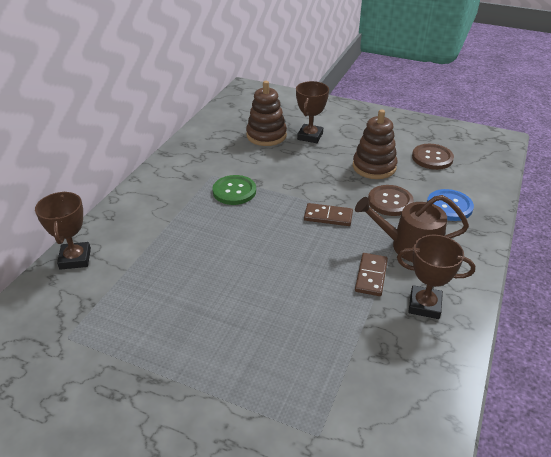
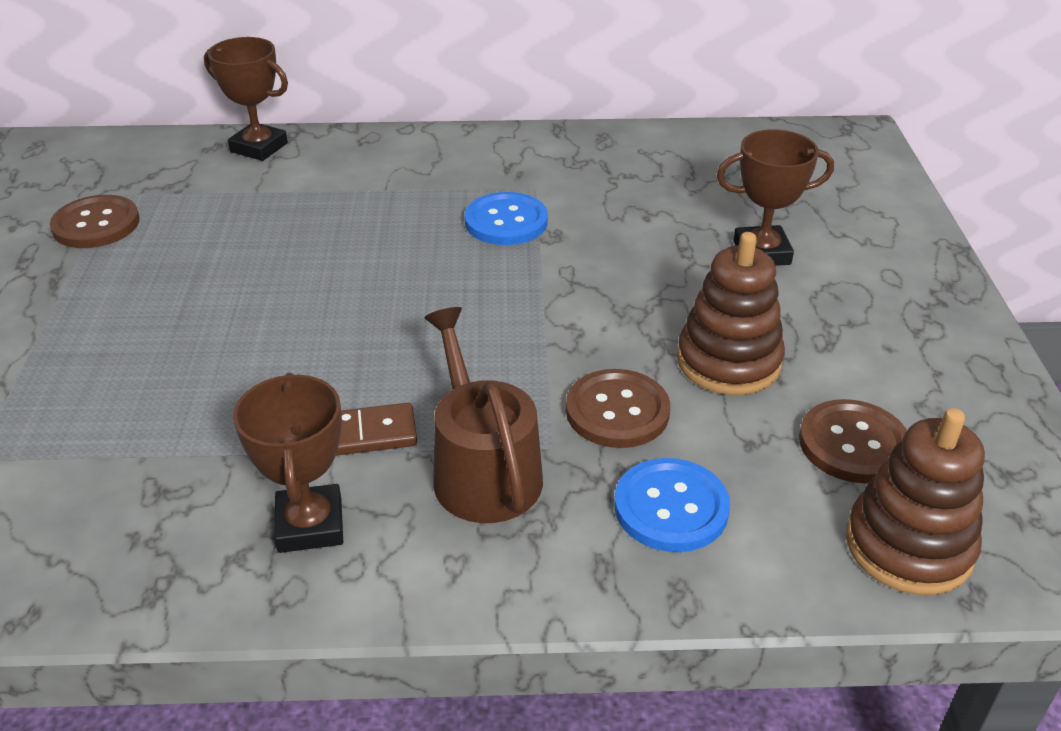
camera: 65 degrees right, 0 degrees up
brown trophy [35,192,91,270] -> brown trophy turned 60 degrees clockwise [204,37,288,161]
green button [212,175,256,205] -> blue button [464,192,548,245]
brown stacking toy [246,81,287,146] -> brown stacking toy moved to [846,408,985,595]
brown domino [304,203,353,226] -> none
none -> brown button [50,195,140,248]

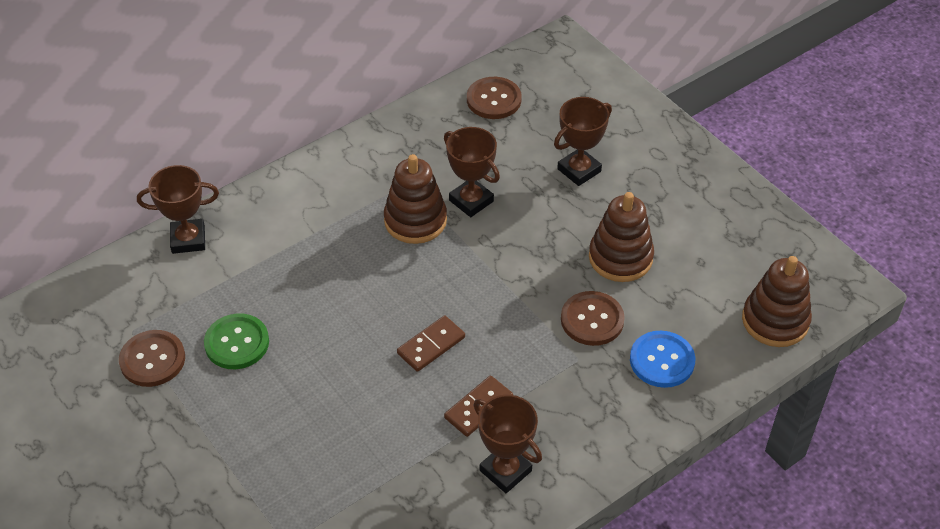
camera: 35 degrees left, 10 degrees up
brown watering can [424,307,543,523] -> none
blue button [464,192,548,245] -> brown stacking toy [384,154,447,244]
brown button [799,399,907,484] -> brown button moved to [467,77,522,119]
none -> green button [204,313,269,369]
none -> brown domino [397,315,465,372]
none -> brown trophy [444,127,500,217]

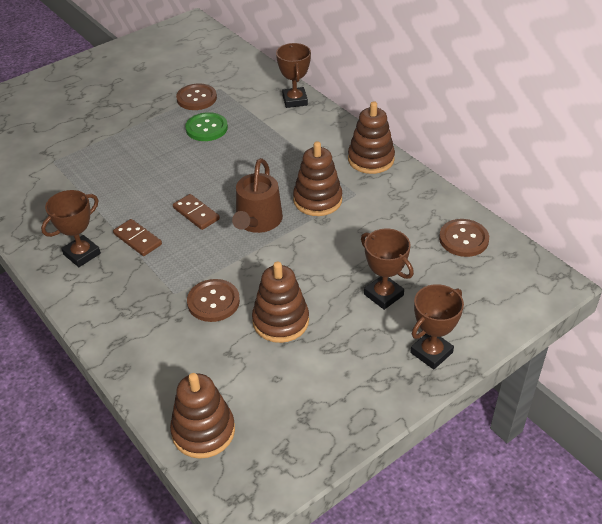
camera: 90 degrees right, 5 degrees down
brown trophy [444,127,500,217] -> brown trophy moved to [410,284,464,369]
blue button [630,331,695,388] -> none
none -> brown watering can [232,158,283,233]
none -> brown stacking toy [348,101,395,174]

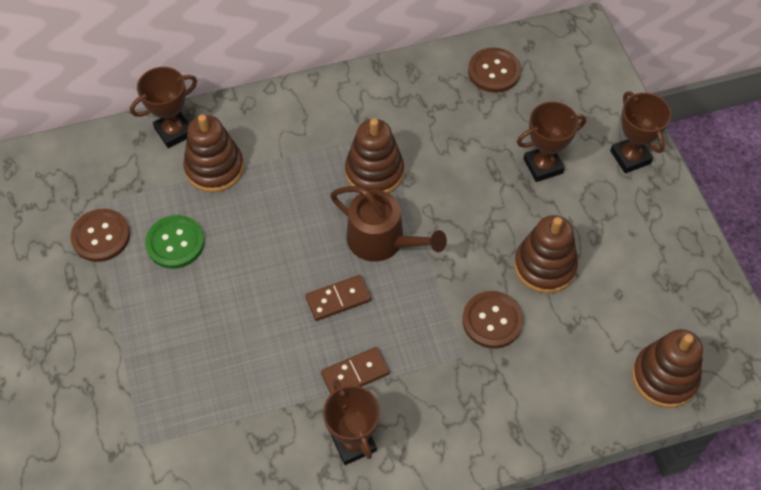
camera: 70 degrees left, 15 degrees up
brown trophy [276,43,311,108] -> brown trophy turned 45 degrees counterclockwise [130,67,197,148]
brown stacking toy [348,101,395,174] -> brown stacking toy moved to [183,114,244,193]

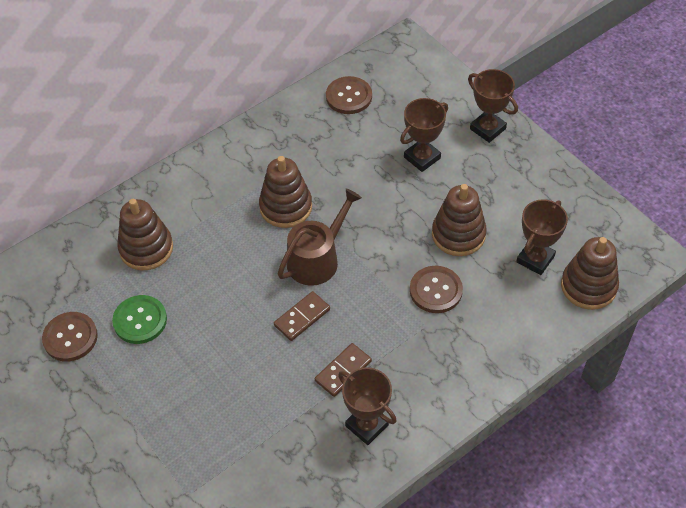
camera: 20 degrees left, 5 degrees down
brown trophy [130,67,197,148] -> brown trophy moved to [516,199,568,275]
brown watering can [330,186,447,262] -> brown watering can turned 60 degrees counterclockwise [277,189,362,286]

